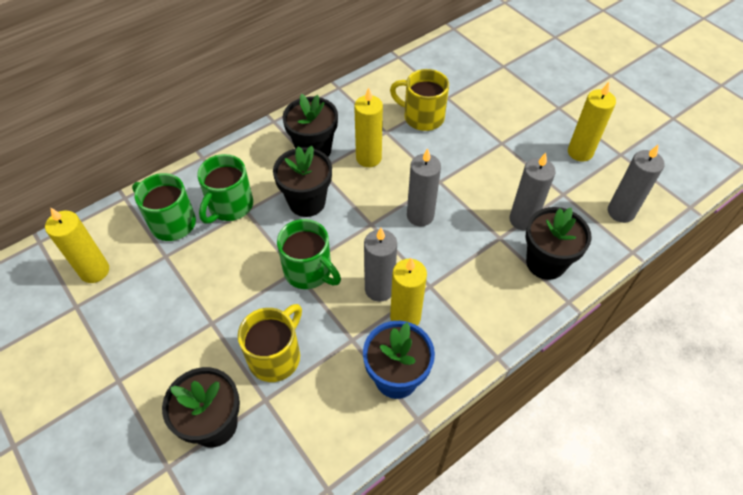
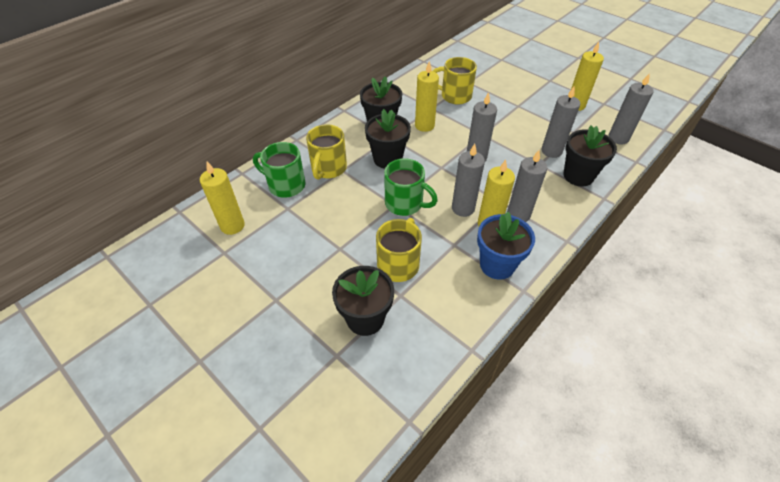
camera: 10 degrees left, 5 degrees down
green mug [197,154,253,224] -> yellow mug [306,124,347,180]
none -> grey candle [507,150,547,222]

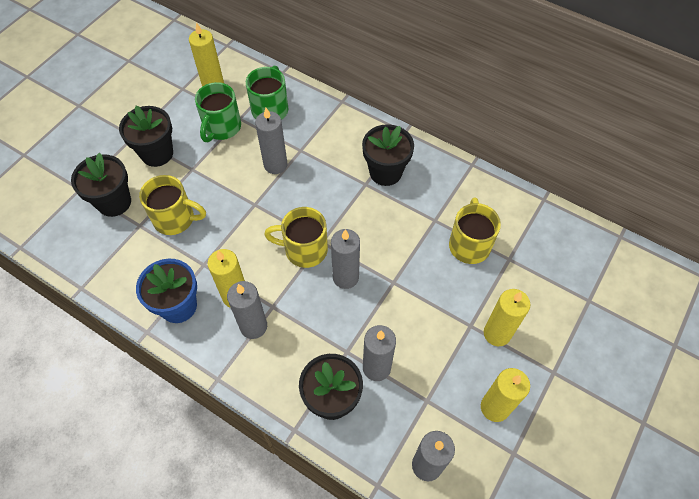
camera: 80 degrees right, 10 degrees up
yellow mug [306,124,347,180] -> yellow mug moved to [264,207,328,268]
black flower pot [365,109,411,169] -> black flower pot moved to [119,105,173,167]
green mug [384,158,438,216] -> green mug moved to [195,82,241,142]
yellow candle [415,61,439,132] -> yellow candle moved to [484,289,530,346]
grey candle [452,144,485,217] -> grey candle moved to [255,108,288,174]

